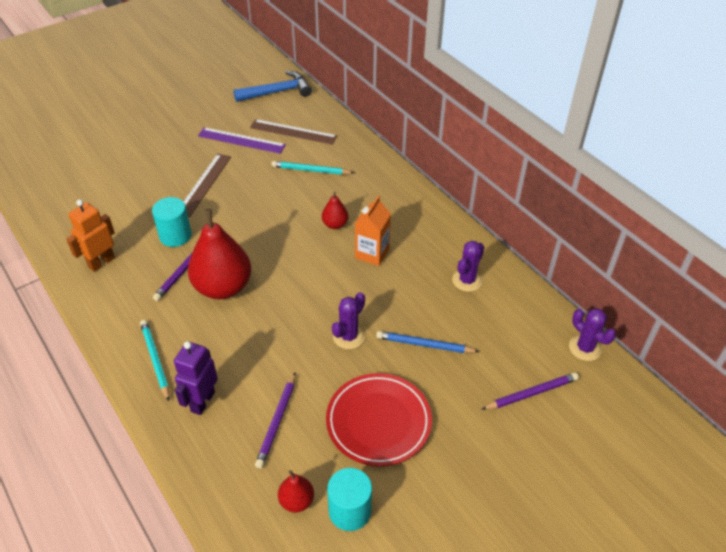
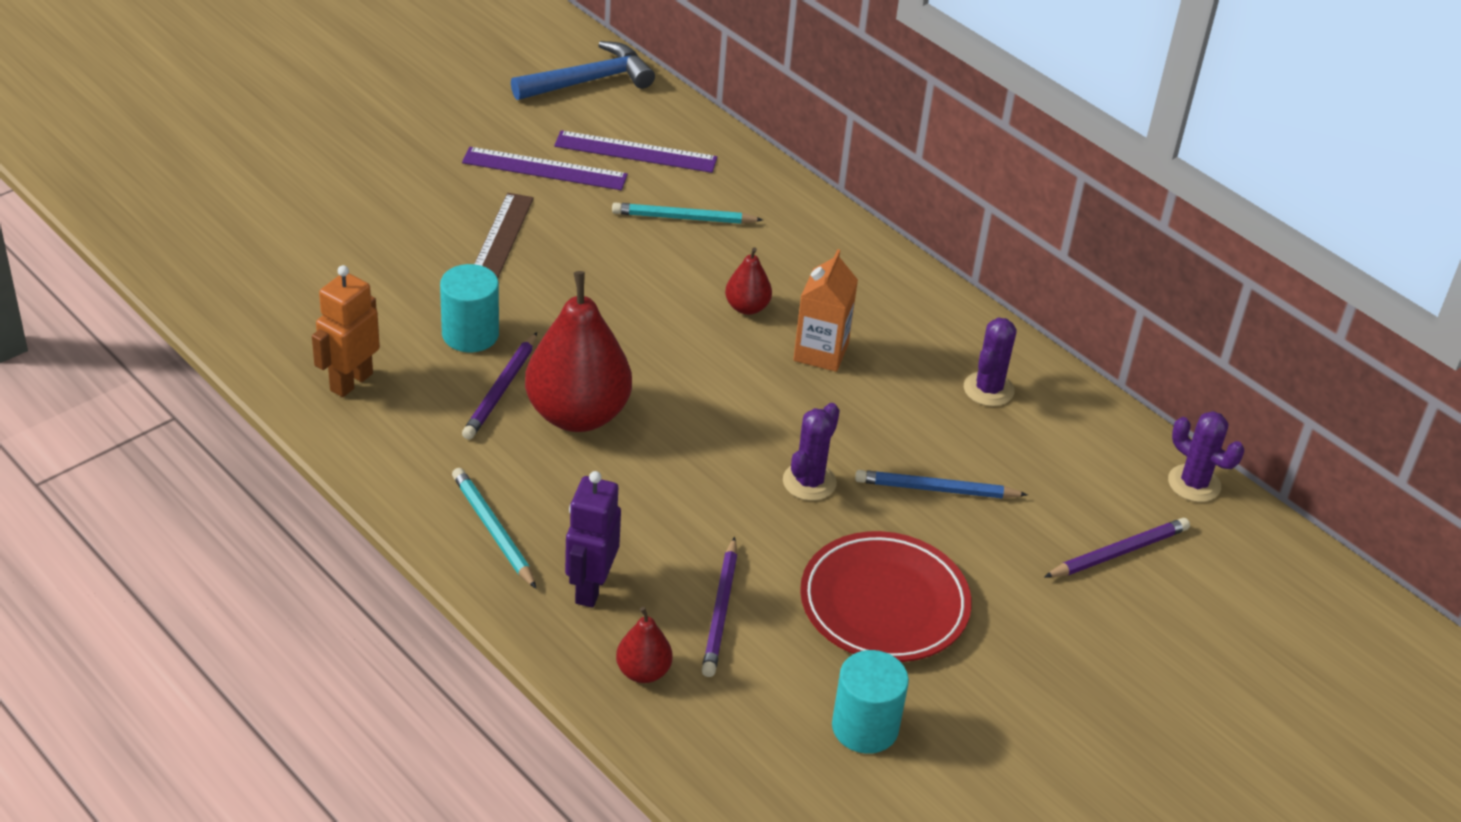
camera: 10 degrees left, 5 degrees down
brown ruler [250,119,337,145] -> purple ruler [554,130,717,173]
red pear [278,470,314,512] -> red pear moved to [616,607,672,683]

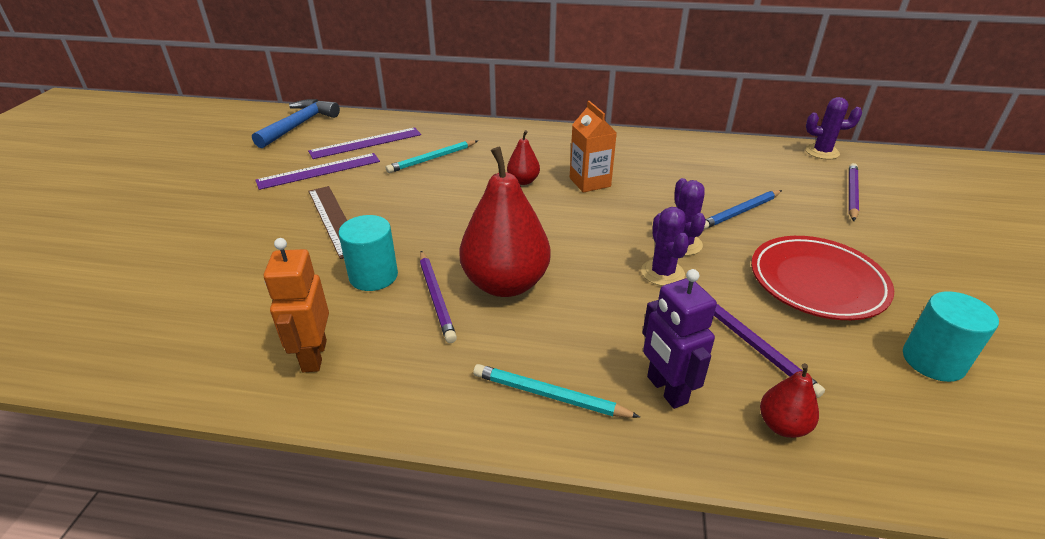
camera: 35 degrees left, 5 degrees down
purple cactus [964,318,1017,406] -> purple cactus moved to [641,207,689,286]

